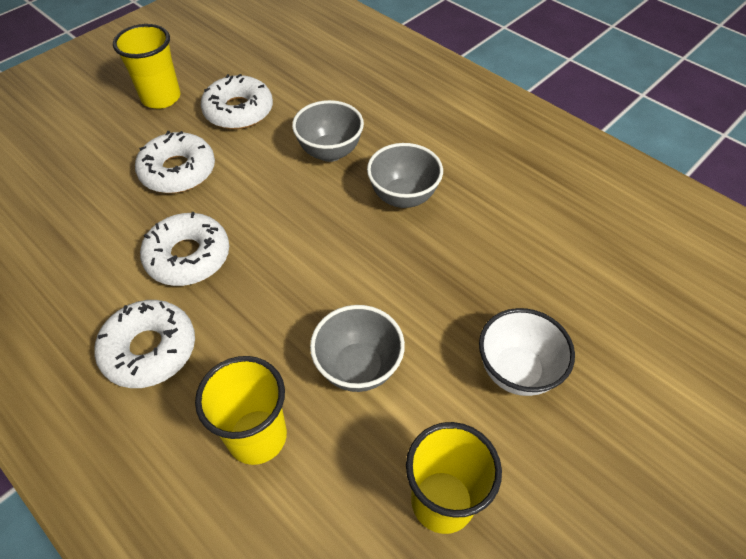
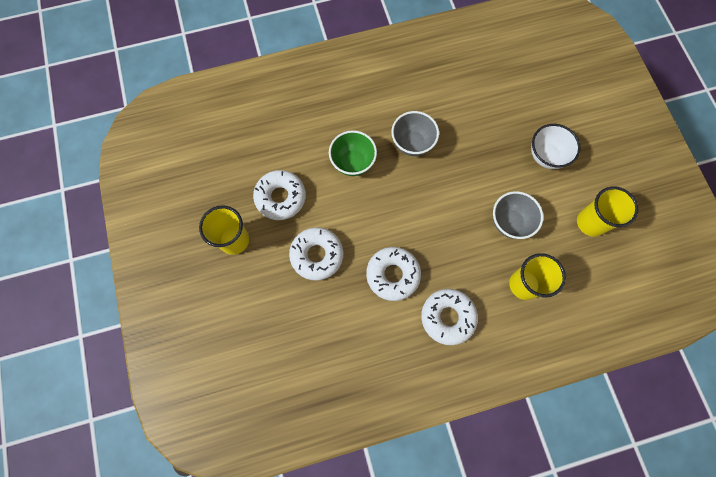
camera: 60 degrees left, 20 degrees up
grey bowl [292,100,364,162] -> green bowl [329,130,377,176]

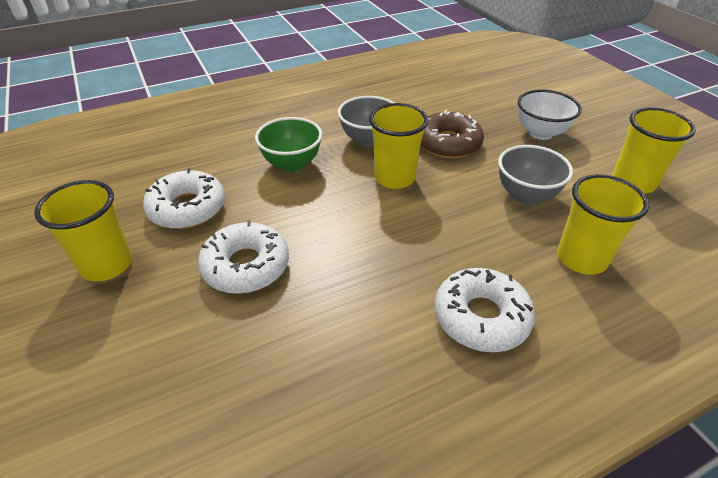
camera: 10 degrees left, 30 degrees down
white donut [366,247,421,301] -> none
none -> yellow cup [369,103,429,189]
none -> brown donut [421,110,484,159]

